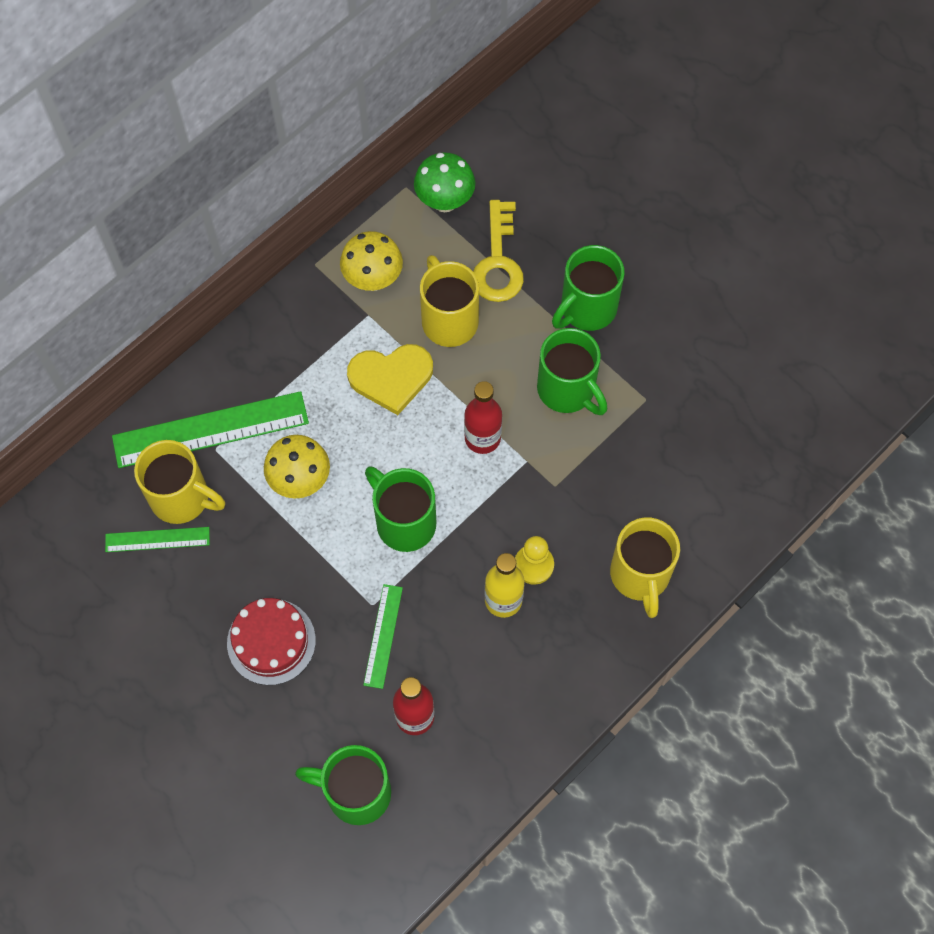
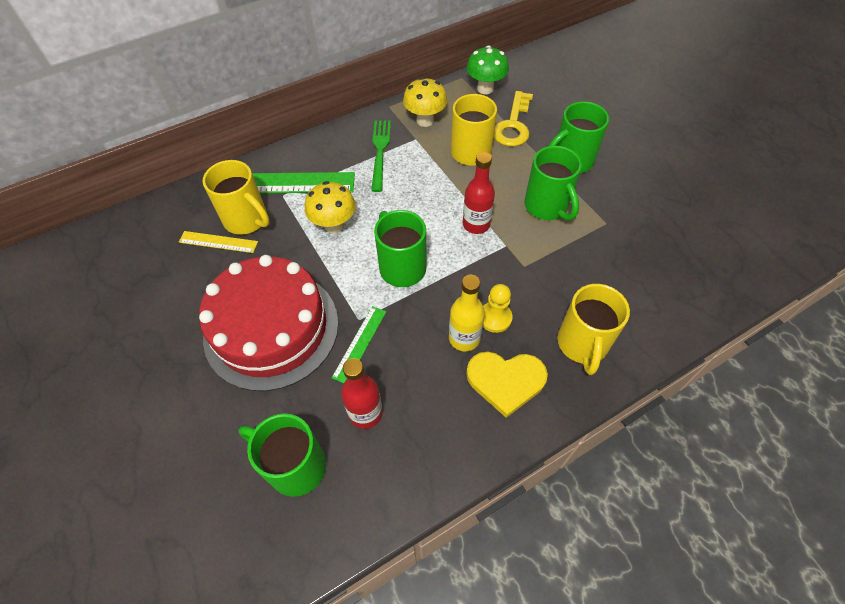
camera: 15 degrees right, 10 degrees down
green ruler [105,527,210,552] -> yellow ruler [179,231,258,253]
red cake [227,598,316,685] -> red cake [199,255,338,391], size x1.85
yellow heart [347,344,433,415] -> yellow heart moved to [466,352,548,418]
none -> green fork [371,121,391,192]

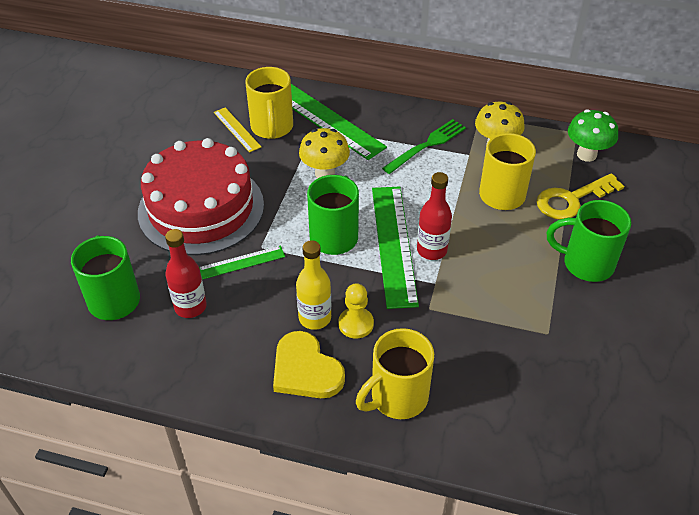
camera: 45 degrees right, 10 degrees down
green mug [525,146,582,221] -> none
none -> green ruler [372,187,419,309]

